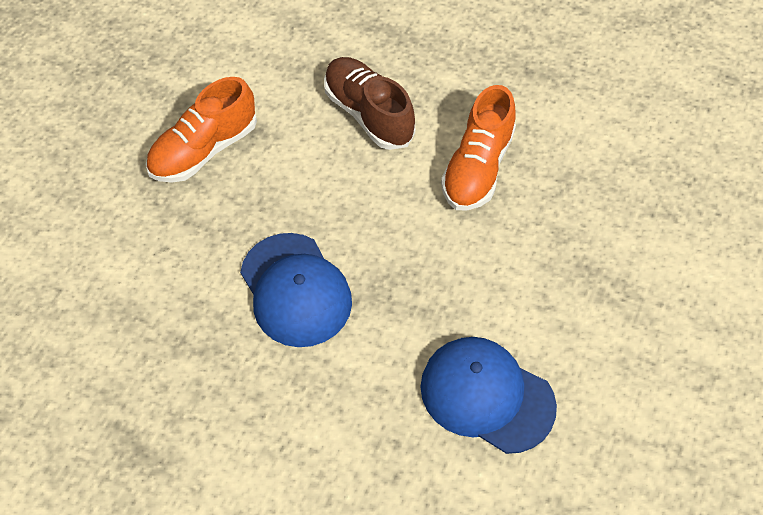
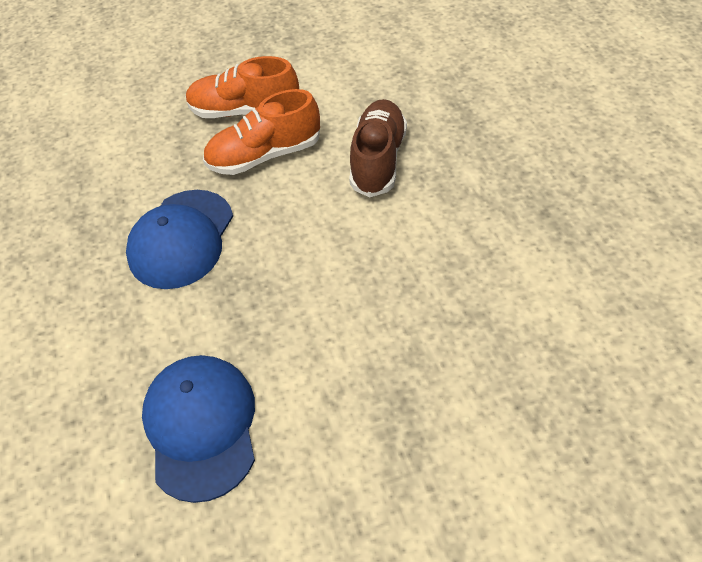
camera: 50 degrees right, 5 degrees down
orange shoe [441,85,516,211] -> orange shoe moved to [203,89,320,175]

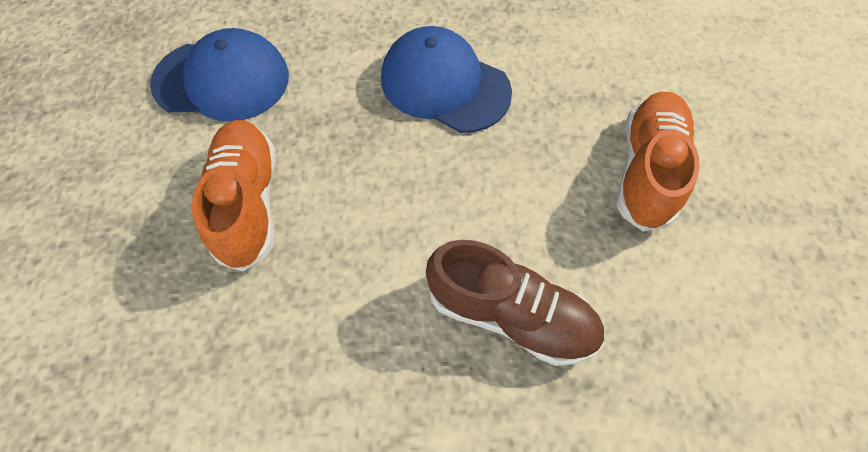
camera: 100 degrees right, 10 degrees up
orange shoe [203,89,320,175] -> orange shoe moved to [192,120,276,271]

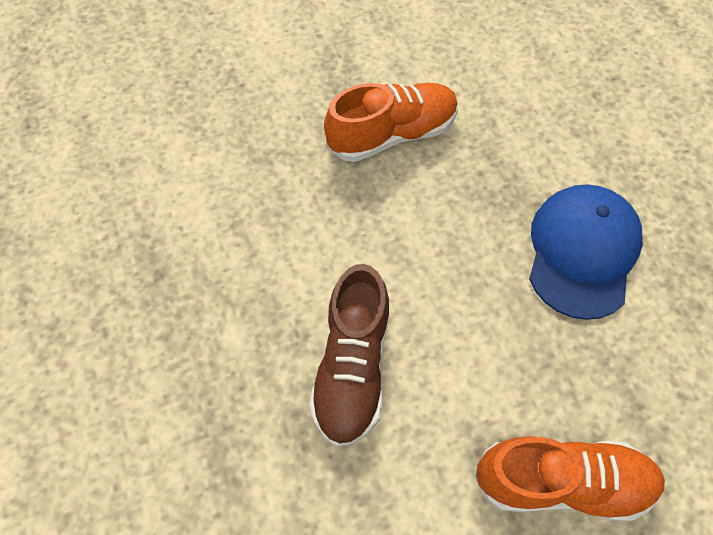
camera: 75 degrees right, 0 degrees up
blue cap [150,28,289,122] -> none

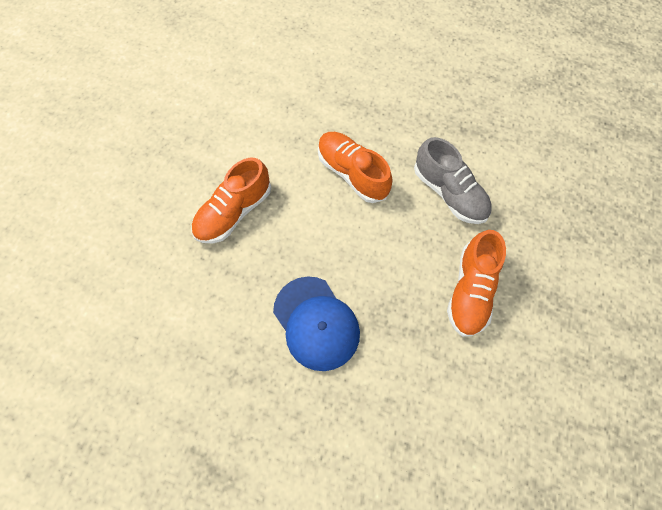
camera: 130 degrees right, 5 degrees up
brown shoe [309,264,390,447] -> orange shoe [318,132,393,203]
none -> grey shoe [414,137,492,224]

